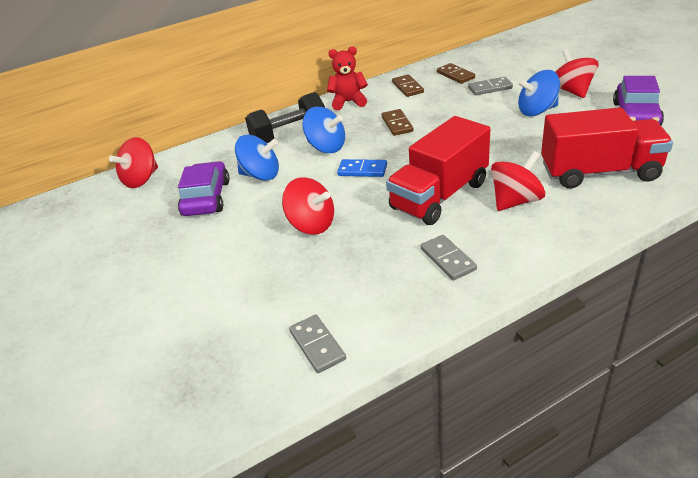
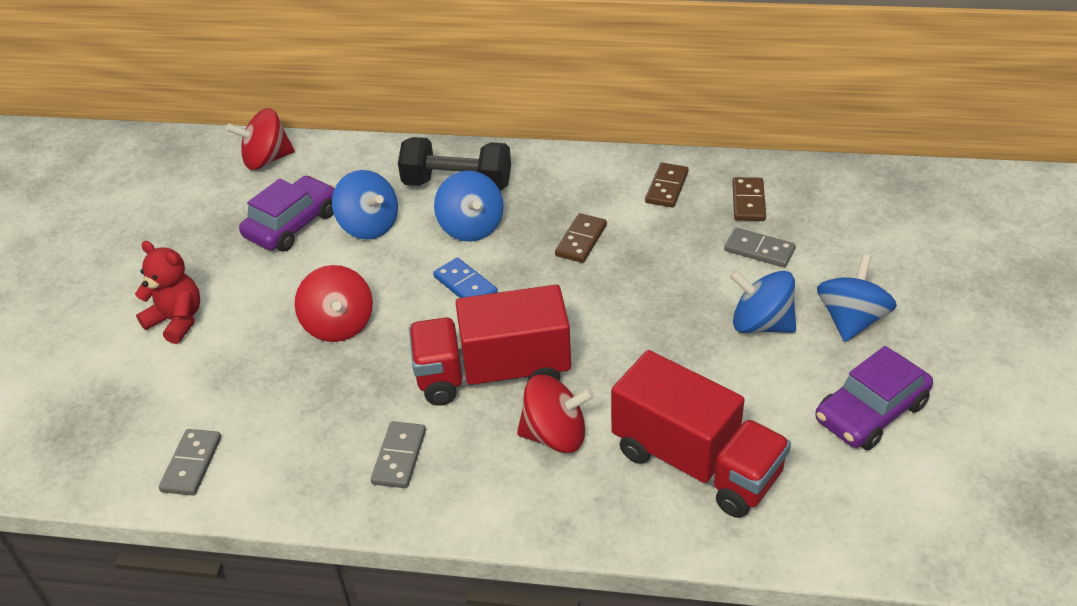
camera: 35 degrees right, 5 degrees up
red teddy bear [327,46,368,110] -> red teddy bear moved to [135,241,200,344]
red spinning top [556,49,598,98] -> blue spinning top [817,255,897,342]

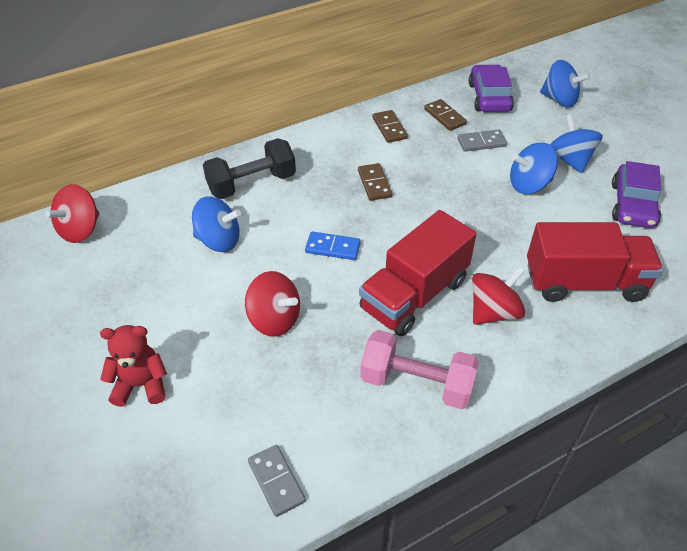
camera: 40 degrees left, 5 degrees up
purple car [239,176,335,252] -> purple car moved to [469,64,514,112]
grey domino [371,421,426,488] -> pink dumbbell [360,330,479,409]
blue spinning top [434,171,504,242] -> blue spinning top moved to [540,60,591,108]

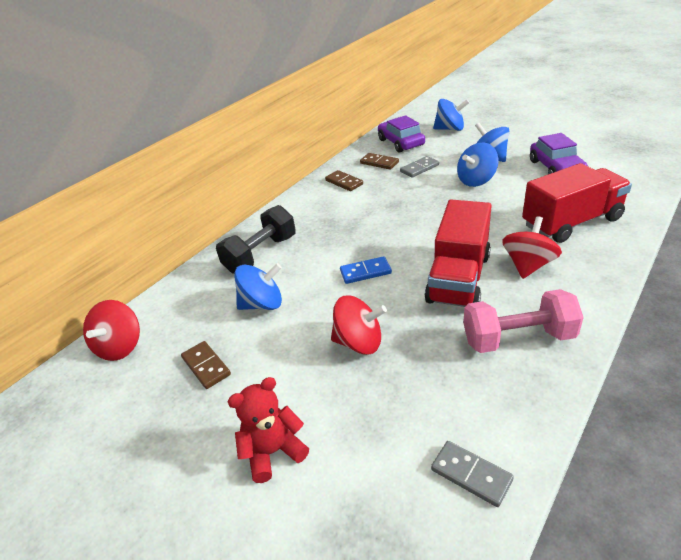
camera: 20 degrees left, 10 degrees down
brown domino [358,163,392,201] -> brown domino moved to [181,341,231,389]

